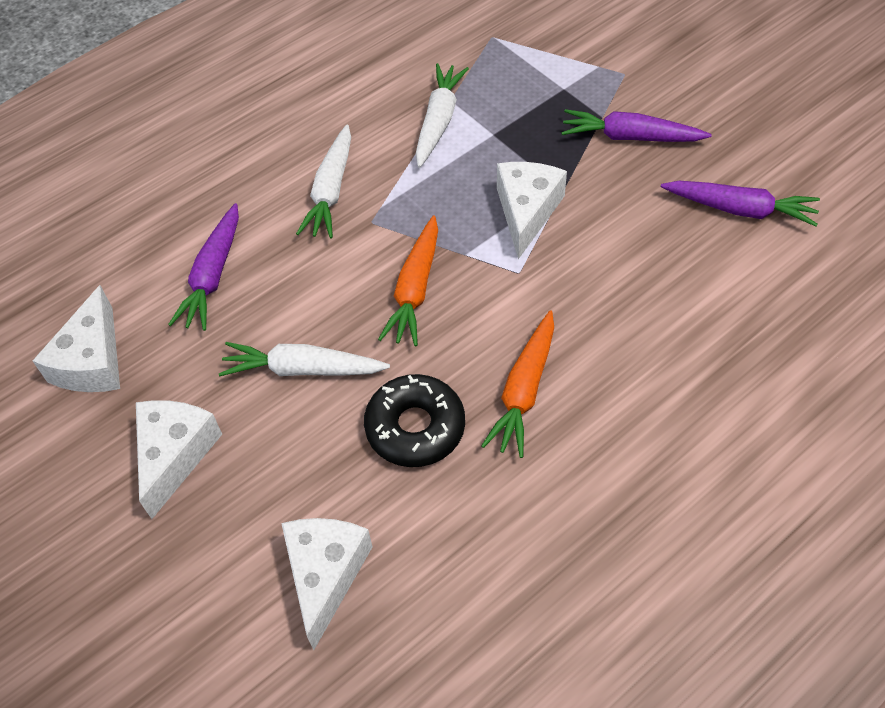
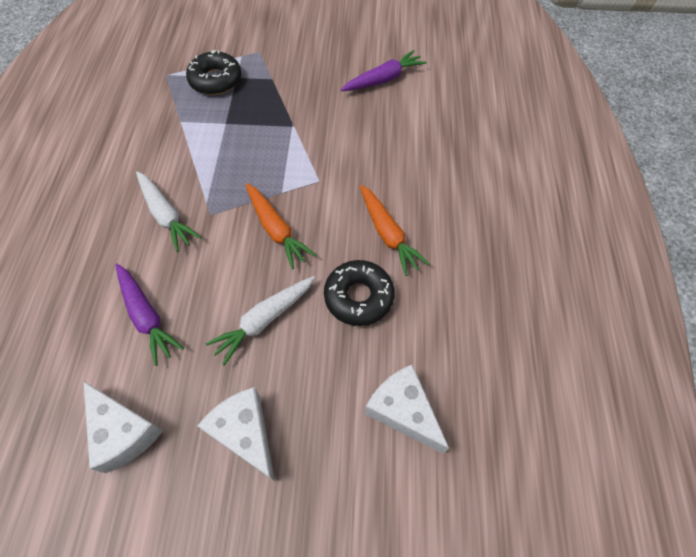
camera: 50 degrees left, 5 degrees up
white carrot [416,63,469,168] -> none
white cheese [497,162,567,259] -> none
purple carrot [562,109,712,142] -> none
none -> black donut [186,50,241,95]

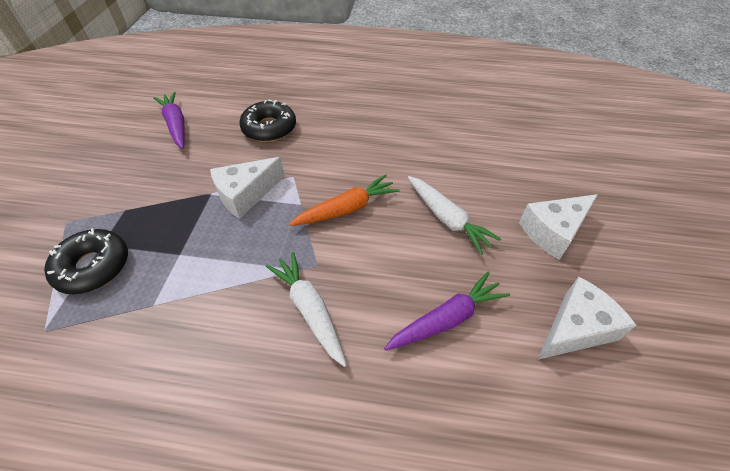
camera: 85 degrees left, 10 degrees down
white carrot [136,171,201,252] -> white carrot turned 90 degrees counterclockwise [266,252,347,367]
black donut [324,260,395,326] -> black donut moved to [239,99,296,142]
orange carrot [360,185,430,276] -> none
white cheese [365,365,449,454] -> white cheese moved to [210,157,285,219]

